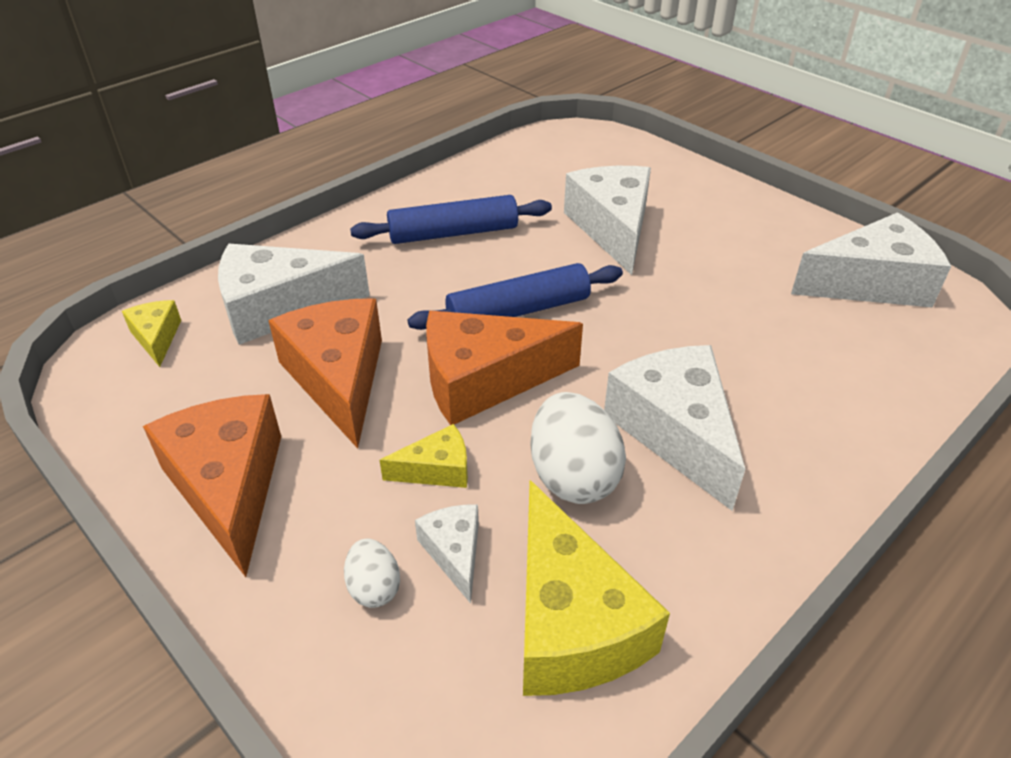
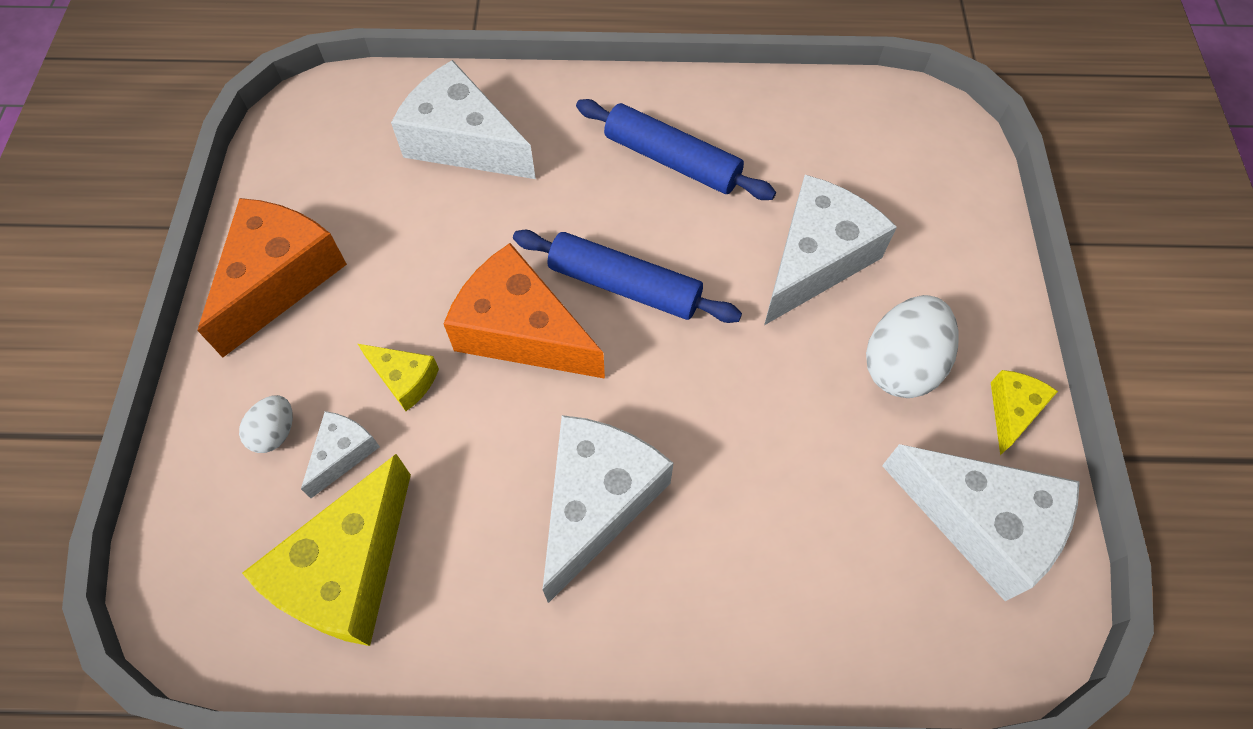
camera: 45 degrees right, 20 degrees up
yellow cheese [122,300,181,367] -> yellow cheese moved to [991,370,1058,455]
orange cheese [268,298,382,449] -> none
white egg [530,392,626,504] -> white egg moved to [866,295,958,398]

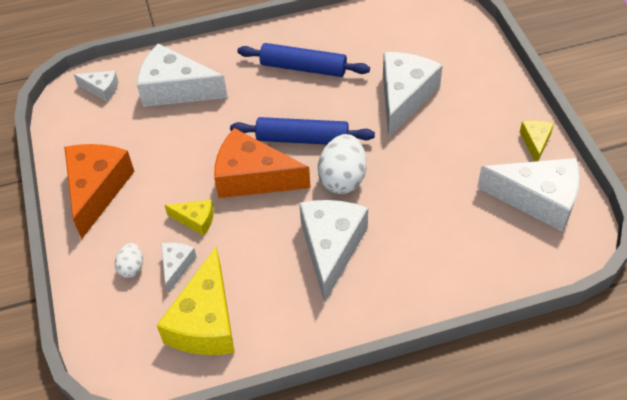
camera: 15 degrees left, 10 degrees down
white egg [866,295,958,398] -> white egg moved to [318,134,366,194]
none -> white cheese [74,71,118,102]

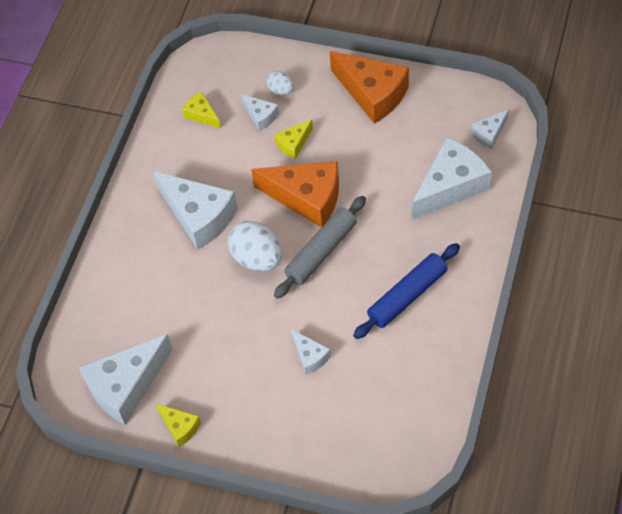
camera: 125 degrees right, 5 degrees up
yellow cheese [157,247,235,355] -> yellow cheese [182,92,221,128], size x0.49
orange cheese [214,128,311,198] -> orange cheese turned 60 degrees clockwise [251,161,339,228]
blue rolling pin [230,117,375,145] -> grey rolling pin [274,196,366,299]
white cheese [383,52,443,138] -> white cheese [291,329,331,375], size x0.49

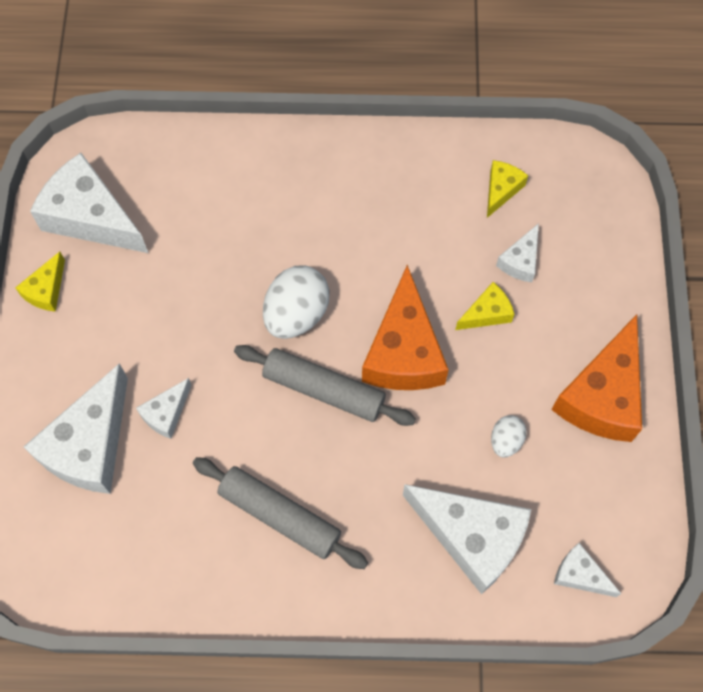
camera: 70 degrees right, 10 degrees up
white cheese [154,171,238,250] -> white cheese moved to [23,363,128,494]
white egg [267,71,294,95] -> white egg moved to [491,415,527,457]
yellow cheese [274,119,313,159] -> yellow cheese turned 120 degrees clockwise [455,282,514,330]
blue rolling pin [353,243,460,339] -> grey rolling pin [193,457,368,569]

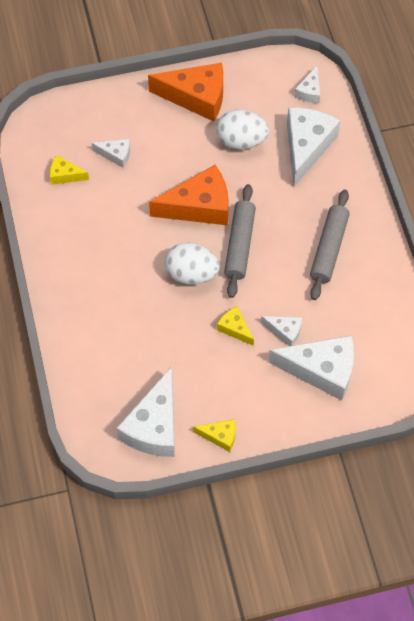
camera: 105 degrees left, 5 degrees down
yellow cheese [455,282,514,330] -> yellow cheese moved to [217,306,254,346]
white egg [491,415,527,457] -> white egg [217,110,269,149], size x1.87

